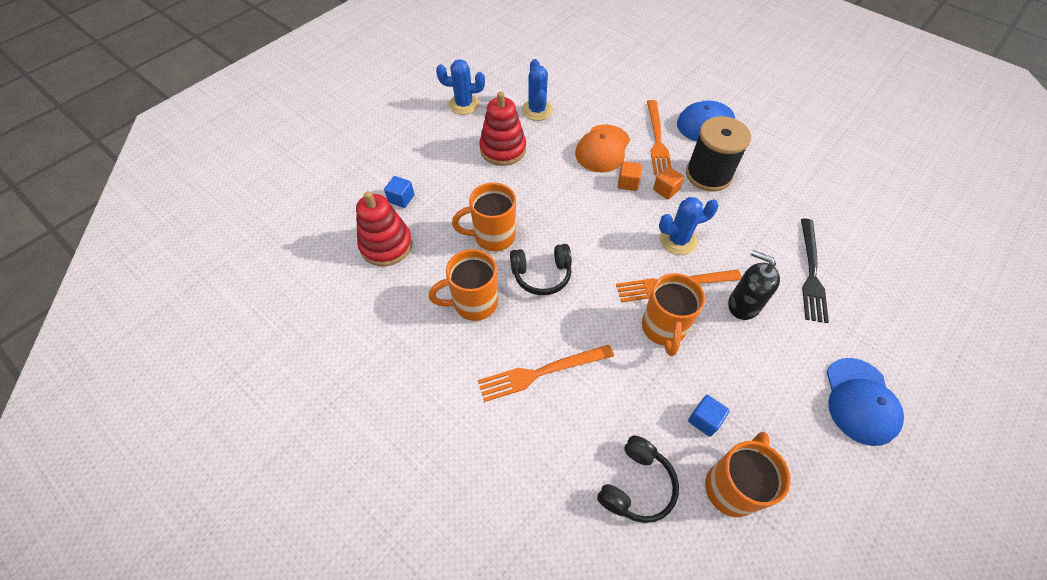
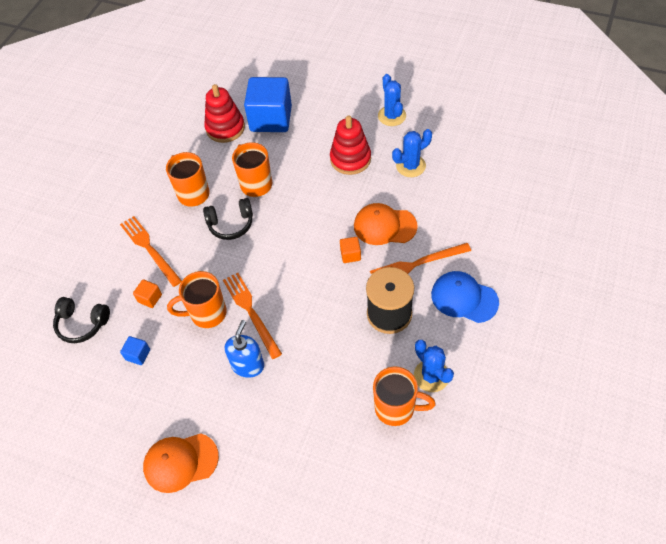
camera: 75 degrees right, 0 degrees up
blue cube [384,176,414,208] -> blue cube [244,77,292,132], size x2.42
black headphones [510,244,572,295] -> black headphones turned 75 degrees counterclockwise [203,198,253,240]
orange cube [653,167,684,199] -> orange cube moved to [133,279,162,308]
blue cactus [659,197,719,255] -> blue cactus moved to [414,340,454,392]
orange mug [705,432,791,517] -> orange mug moved to [373,367,436,426]
black soap dispenser [728,250,780,320] -> blue soap dispenser [225,320,264,378]
black fork [801,219,829,323] -> none
blue cap [826,358,904,446] -> orange cap [143,433,219,493]

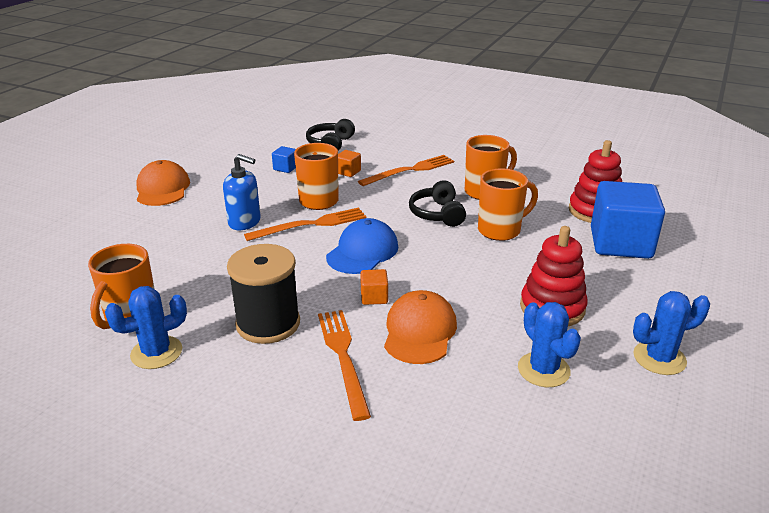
camera: 90 degrees right, 25 degrees down
blue cap [431,271,499,323] -> blue cap moved to [326,218,398,274]

